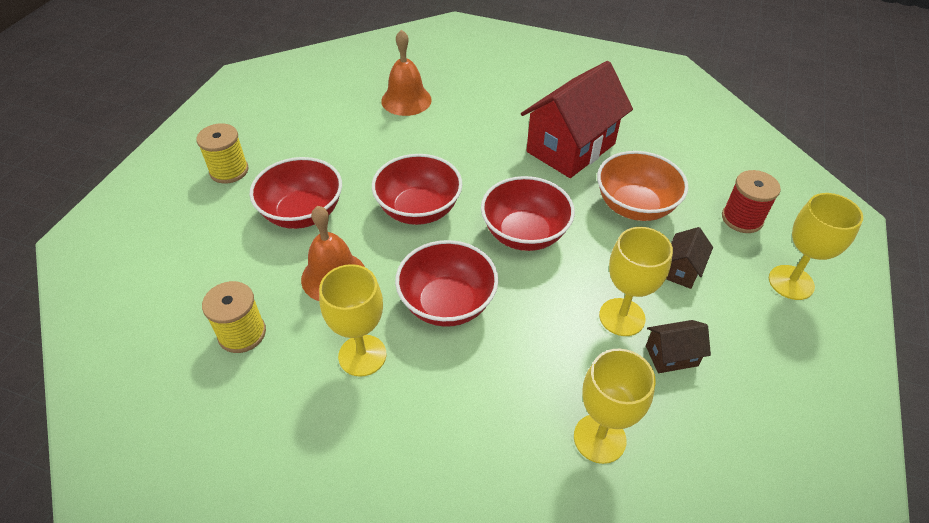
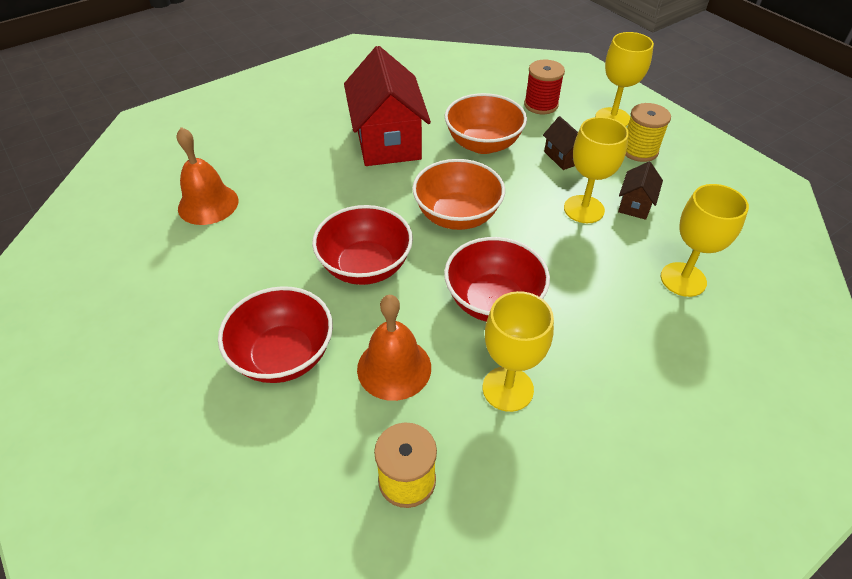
camera: 55 degrees left, 0 degrees up
yellow spool [196,123,248,183] -> yellow spool moved to [625,103,671,162]
red bowl [481,176,575,251] -> orange bowl [412,159,505,230]

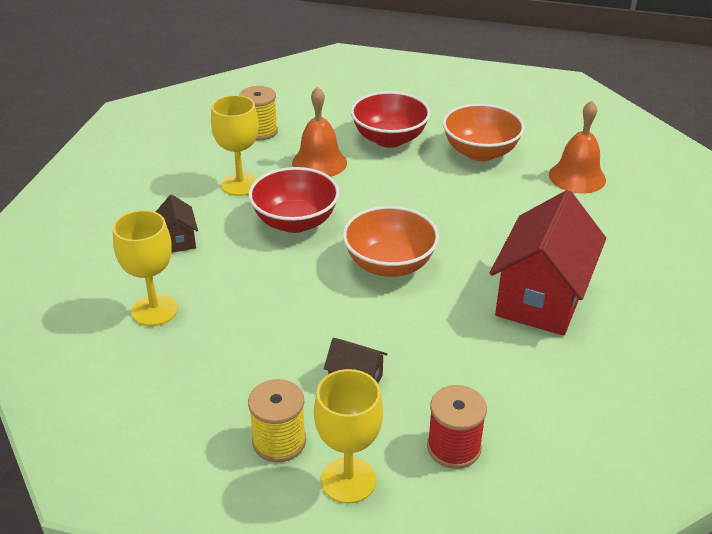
camera: 140 degrees right, 10 degrees down
red bowl [312,205,413,285] -> none
red house [344,46,431,166] -> red house turned 75 degrees clockwise [489,190,606,336]
orange bowl [445,93,527,154] -> orange bowl moved to [443,104,525,161]
yellow goblet [564,117,629,223] -> none
brown house [618,162,663,220] -> brown house moved to [156,195,198,253]

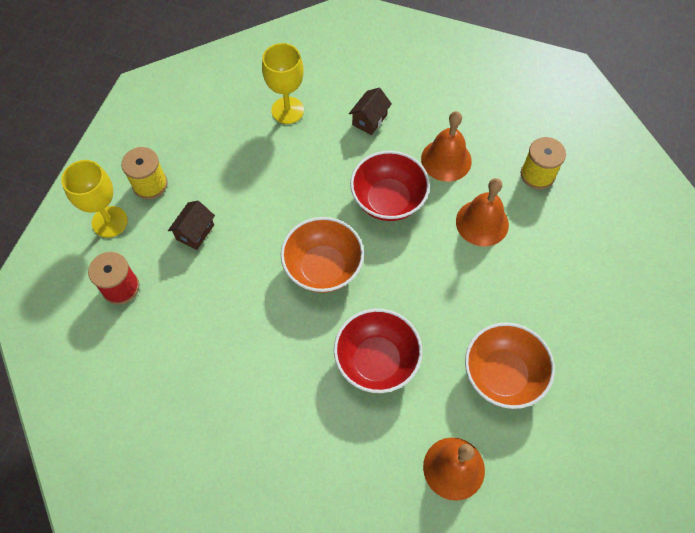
camera: 95 degrees right, 25 degrees up
brown house [156,195,198,253] -> brown house turned 45 degrees counterclockwise [349,88,392,135]
yellow goblet [211,95,258,196] -> orange bell [421,111,472,182]
red bowl [351,91,431,148] -> red bowl moved to [334,309,422,393]
red house [489,190,606,336] -> none

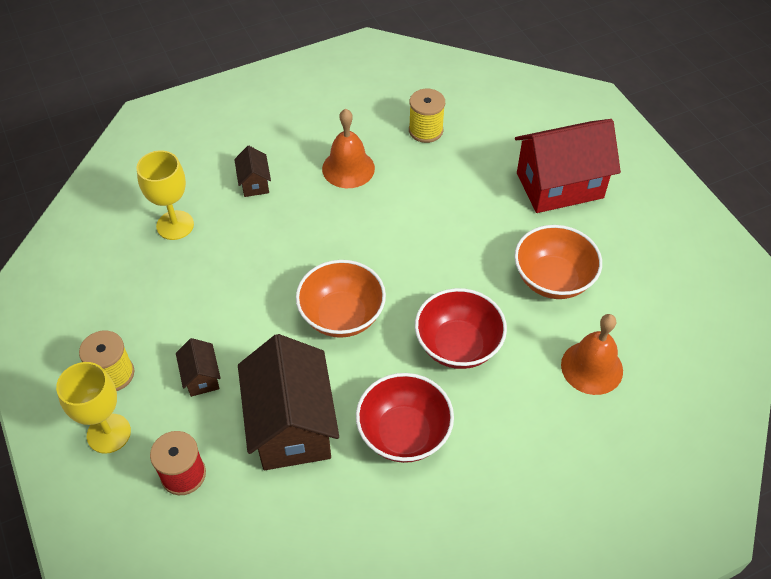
camera: 45 degrees left, 10 degrees down
red bowl [350,151,430,221] -> red bowl moved to [356,373,454,463]
orange bell [456,178,509,247] -> none
none -> brown house [238,334,339,470]
none -> red house [515,119,621,213]

